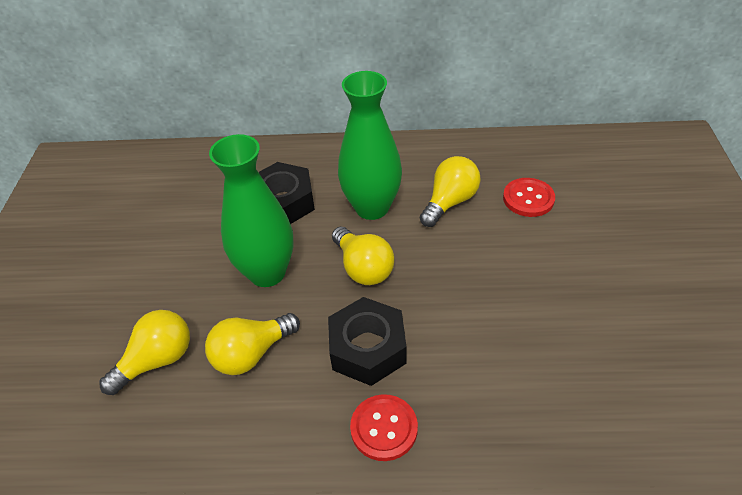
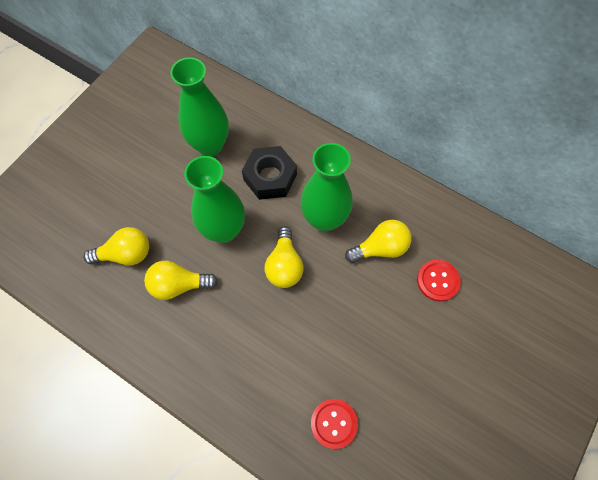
camera: 30 degrees right, 20 degrees up
black nut [328,297,407,386] -> none
red button [350,394,418,461] -> red button moved to [311,399,358,449]
none -> green vase [170,57,229,156]

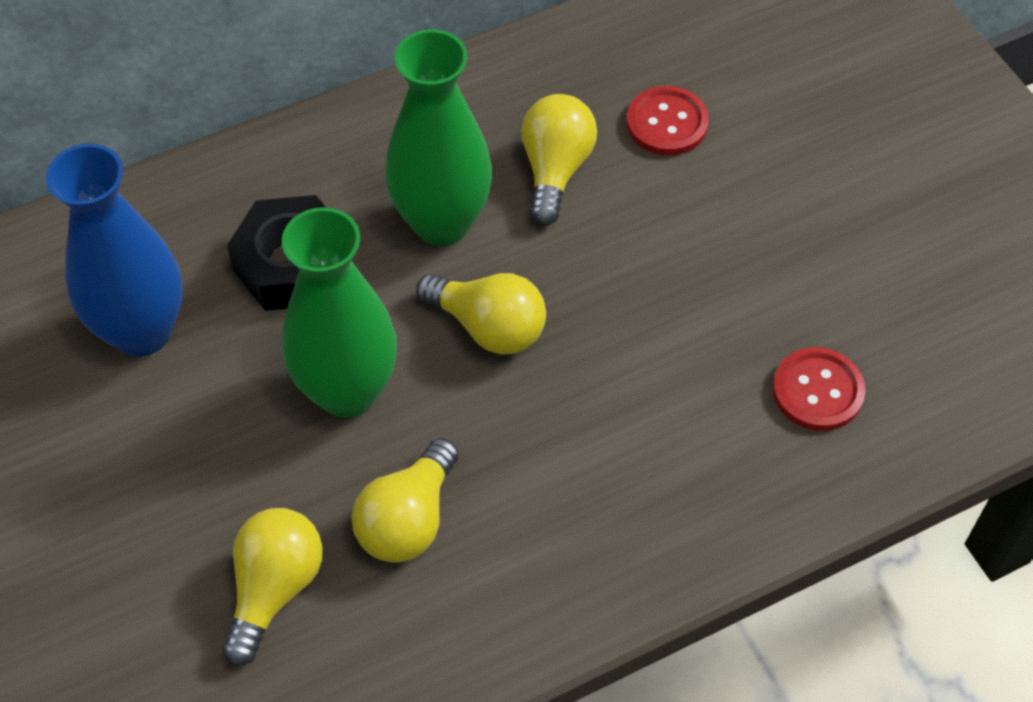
camera: 60 degrees left, 10 degrees down
green vase [170,57,229,156] -> blue vase [46,144,183,357]

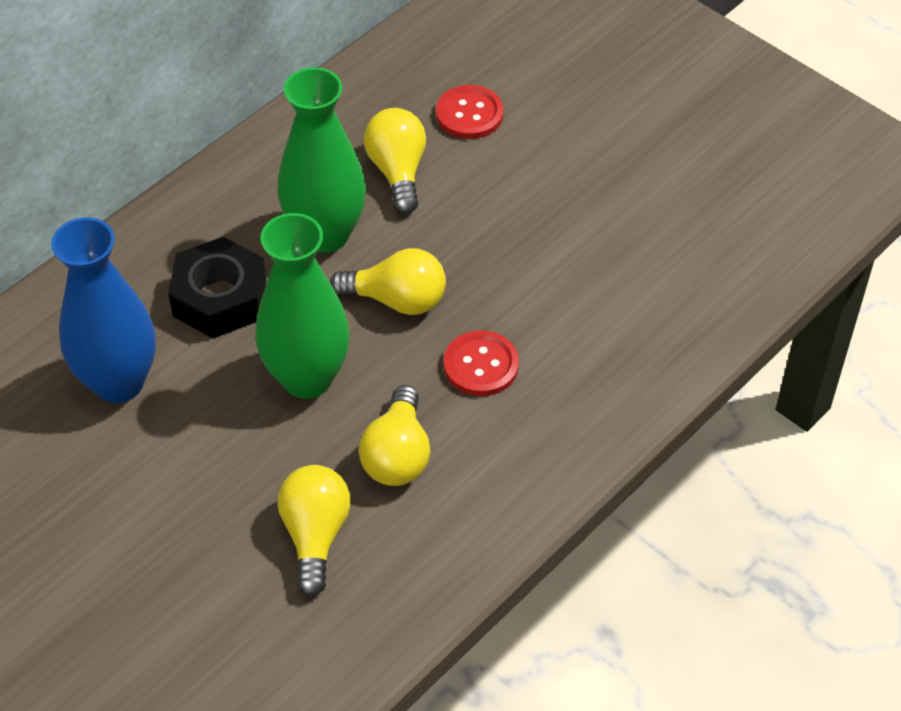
camera: 20 degrees left, 5 degrees down
red button [773,347,865,431] -> red button moved to [444,330,519,396]

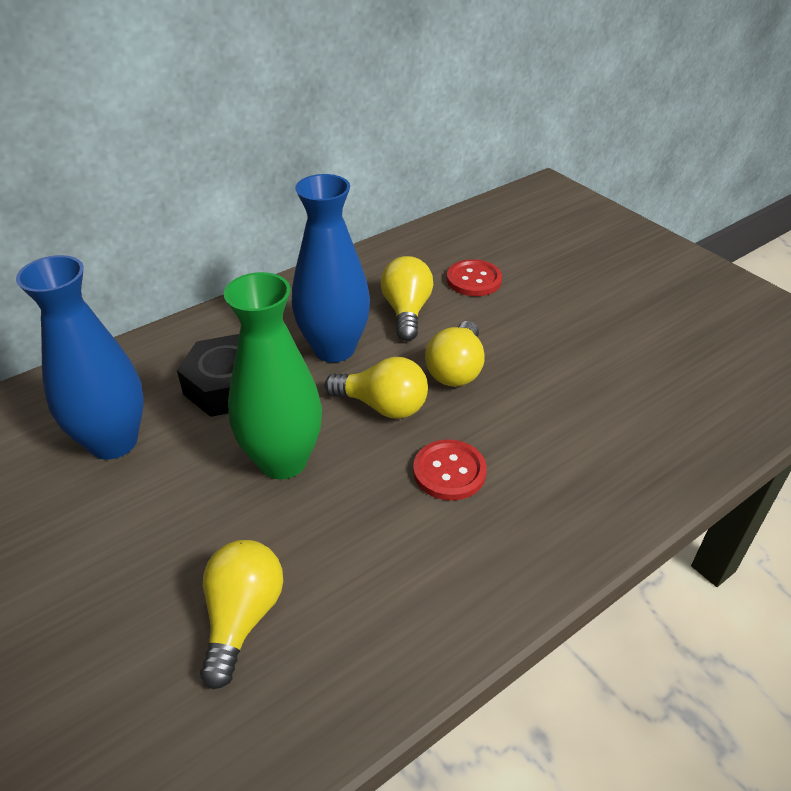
camera: 10 degrees right, 10 degrees down
green vase [277,67,366,253] -> blue vase [292,174,370,362]
yellow light bulb [359,385,430,486] -> yellow light bulb moved to [425,321,485,387]

